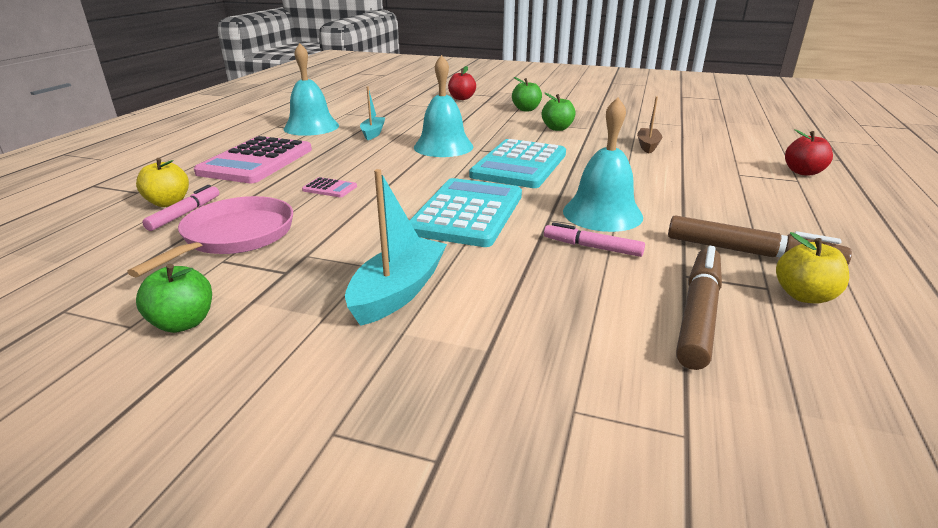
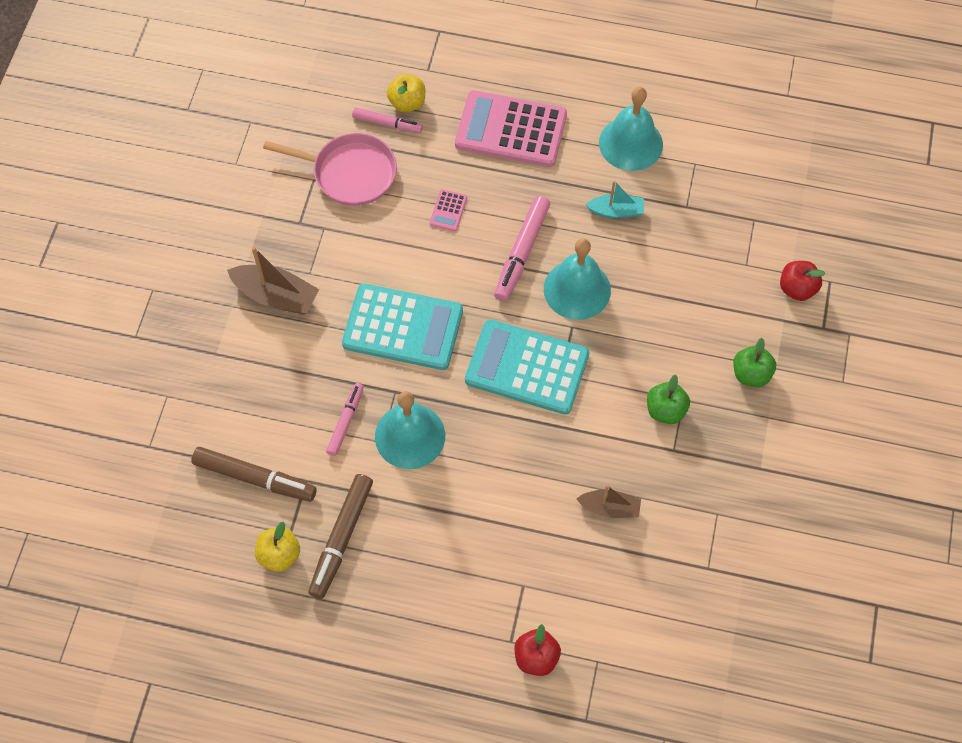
camera: 85 degrees right, 35 degrees up
green apple [136,264,212,333] -> none
turquoise boat [345,169,447,326] -> brown boat [227,246,319,314]
none -> pink marker [494,196,550,301]

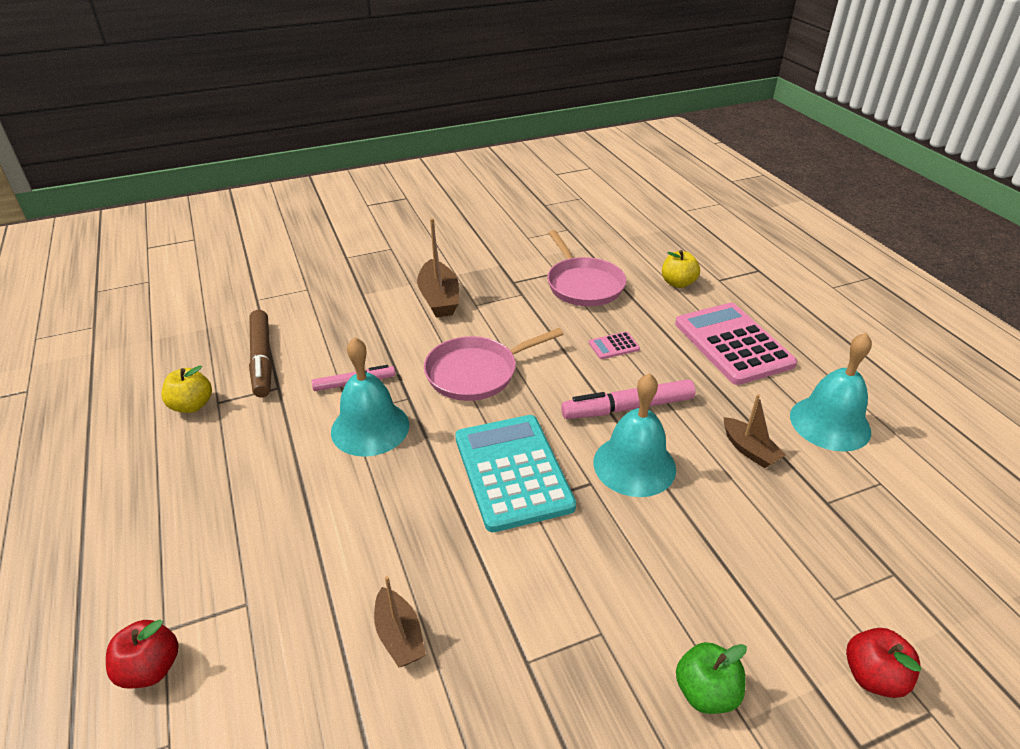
camera: 55 degrees right, 25 degrees down
brown marker [308,474,373,599] -> none
turquoise calculator [342,284,463,370] -> pink pan [424,328,563,401]
pink marker [352,107,423,133] -> none
turquoise boat [586,181,644,218] -> brown boat [724,394,786,468]
green apple [647,374,690,424] -> none

